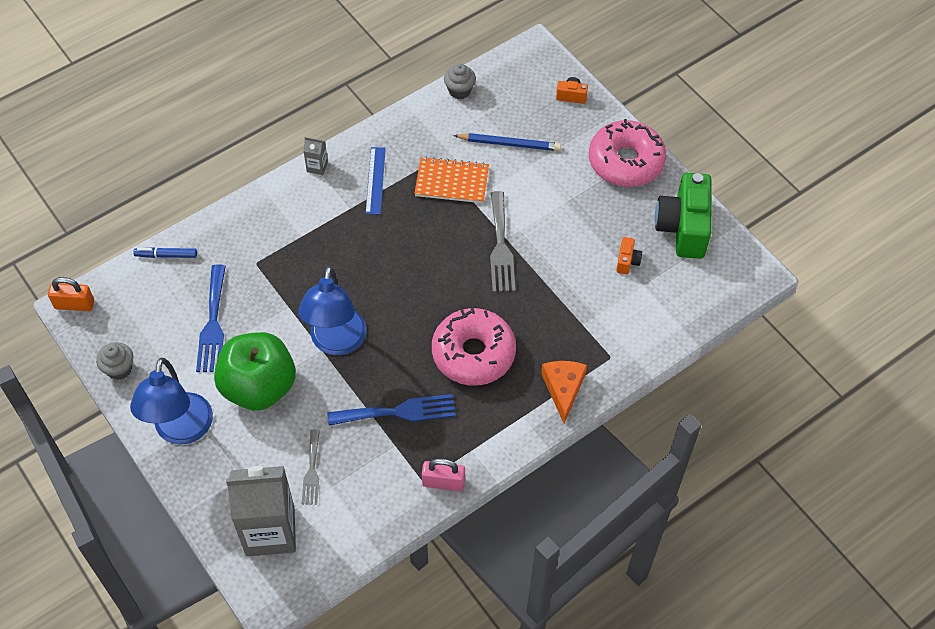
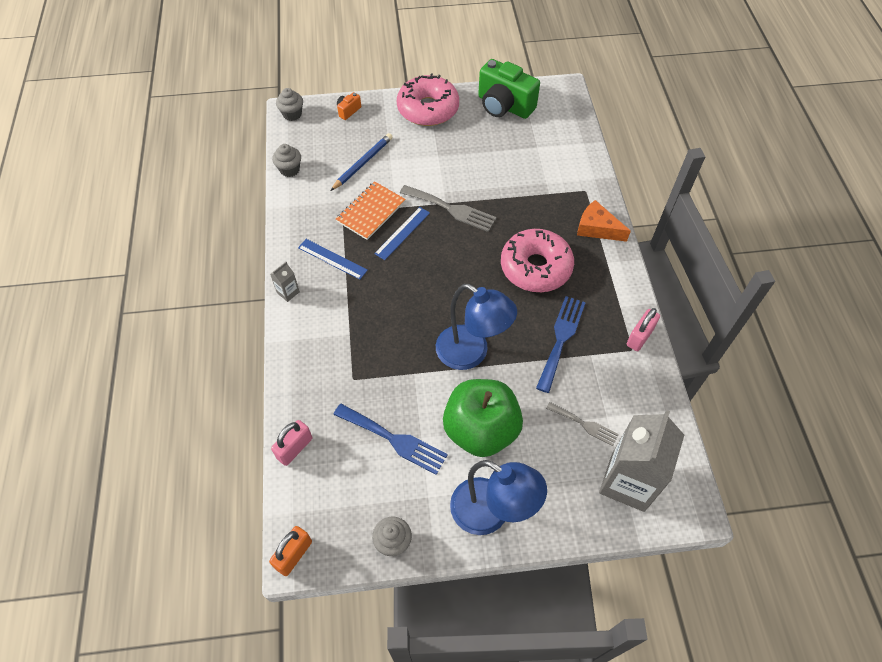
camera: 60 degrees left, 0 degrees up
blue marker [133,247,197,258] -> pink padlock [271,420,312,466]
orange camera [616,237,642,274] -> none
none -> grey cupcake [276,88,303,121]
none -> blue ruler [374,207,430,260]

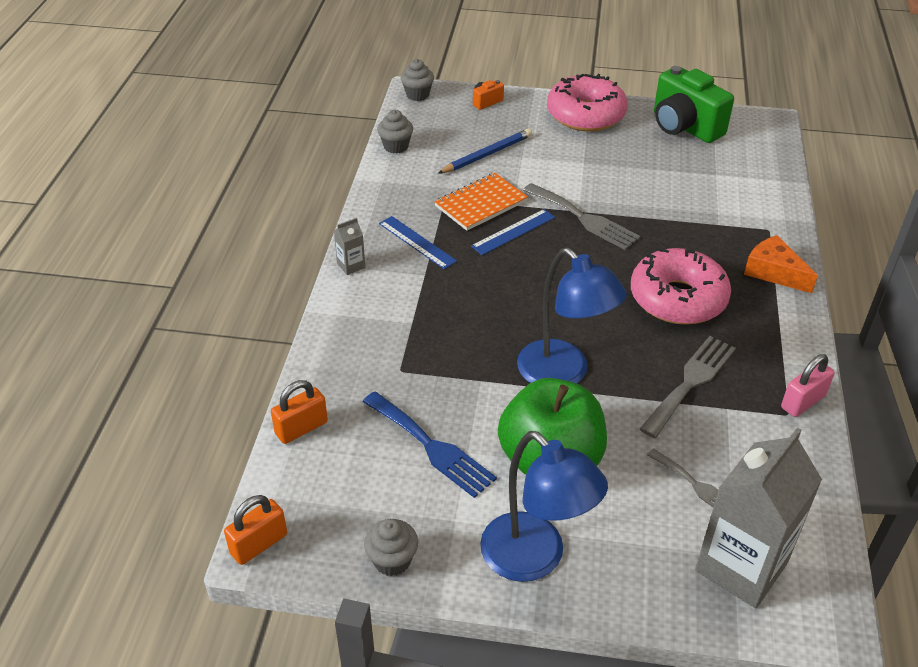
camera: 15 degrees right, 15 degrees down
pink padlock [271,420,312,466] -> orange padlock [271,380,328,444]
blue fork [536,296,586,393] -> grey fork [640,336,736,438]

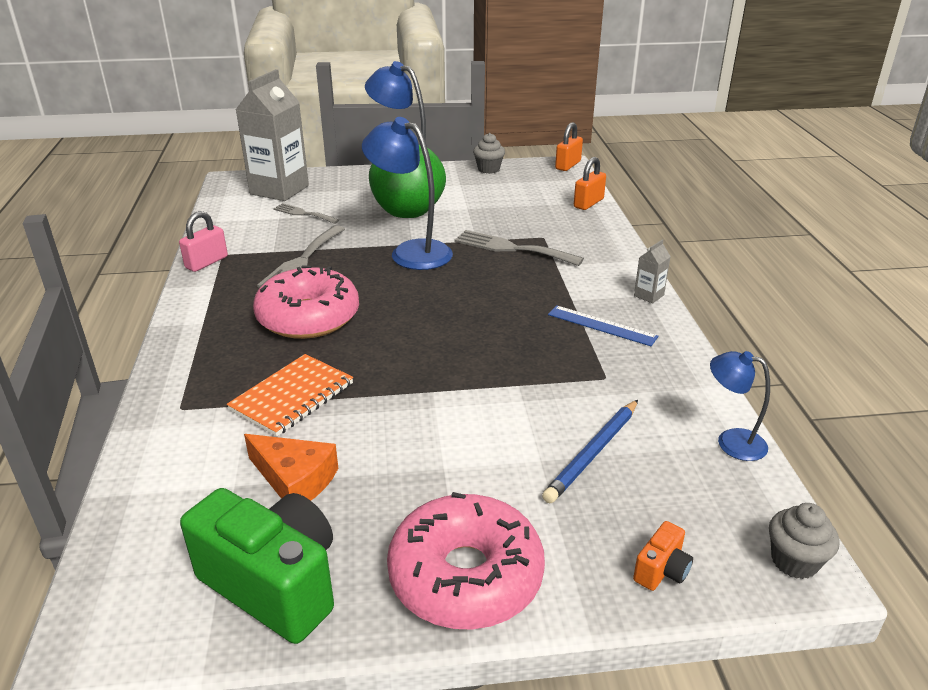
camera: 165 degrees right, 10 degrees down
blue fork [363,392,497,498] -> none
grey cupcake [377,110,413,154] -> blue lamp [710,351,770,461]
orange notebook [434,173,528,231] -> orange notebook moved to [227,354,353,437]
blue ruler [471,209,555,255] -> none
grey fork [523,183,640,250] -> grey fork moved to [454,230,584,266]
orange cheese [744,235,818,293] -> orange cheese moved to [244,434,338,501]

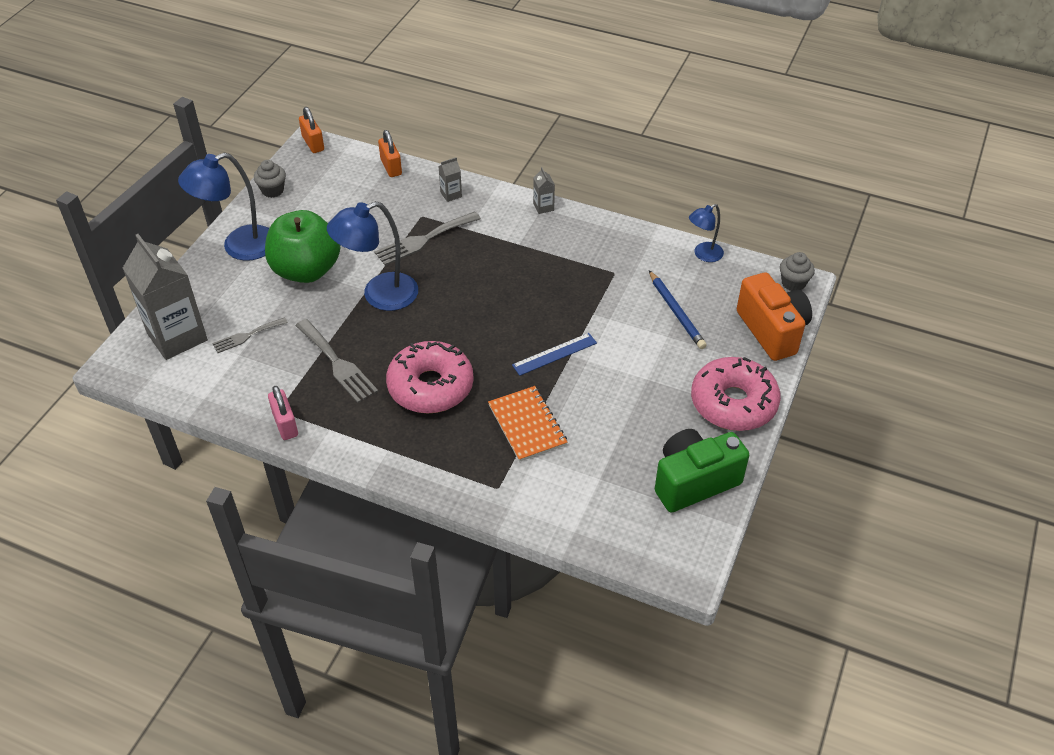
camera: 60 degrees left, 15 degrees up
orange cheese [244,434,338,501] -> none
blue ruler [548,305,658,346] -> blue ruler moved to [512,333,597,376]
orange camera [633,521,693,591] -> orange camera [737,272,812,361], size x2.33
none -> grey carton [439,157,462,202]

